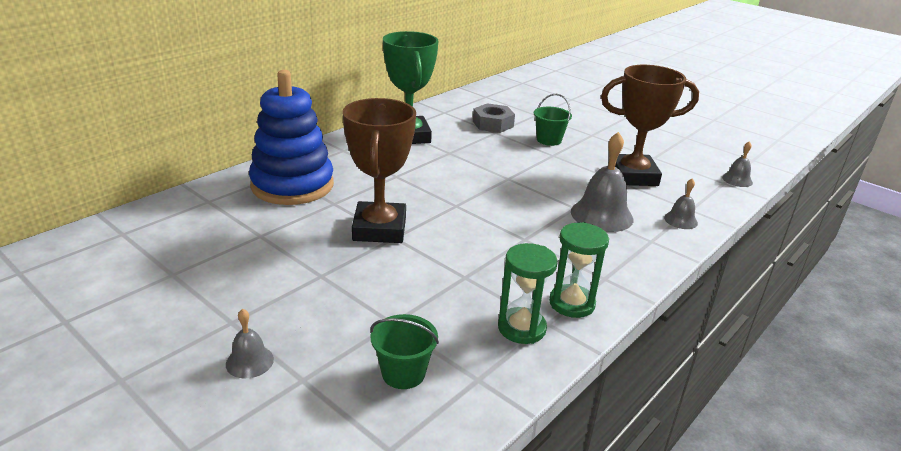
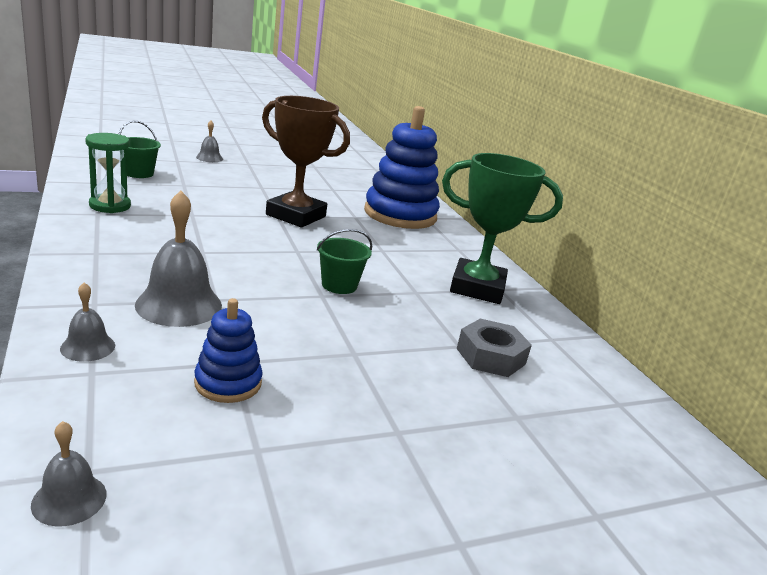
camera: 115 degrees right, 5 degrees down
green bucket [534,94,572,146] -> green bucket moved to [317,229,372,294]
green hourglass [549,222,609,318] -> none
brown trophy [601,65,699,186] -> blue stacking toy [194,298,263,403]

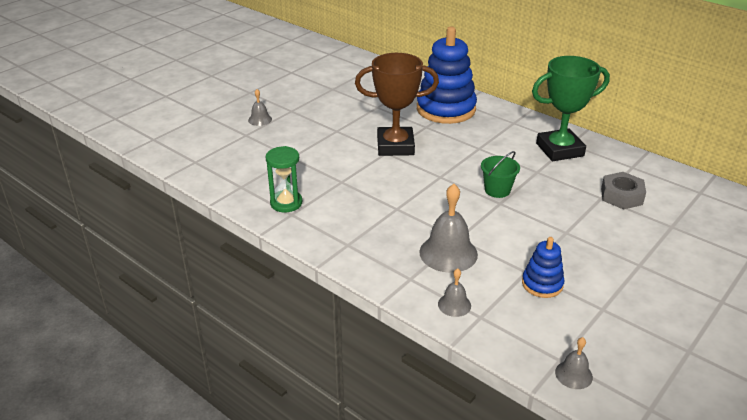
camera: 25 degrees left, 10 degrees up
green bucket [119,121,161,178] -> none

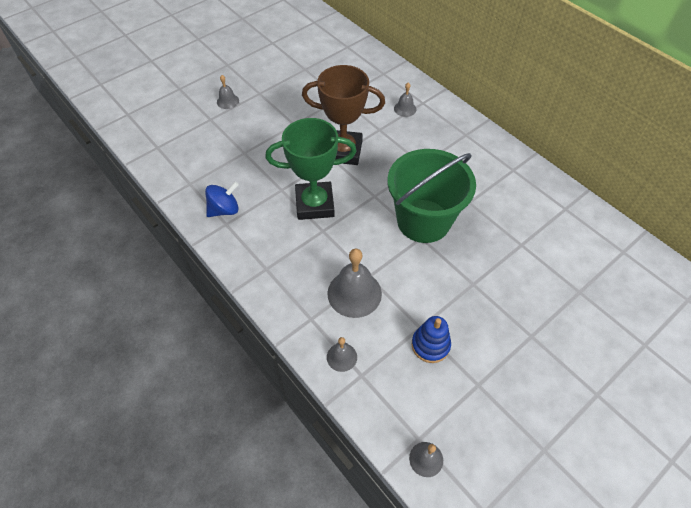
camera: 10 degrees right, 20 degrees up
green hourglass [265,146,302,212] -> blue spinning top [205,182,239,217]
blue stacking toy [417,27,477,124] -> grey bell [394,82,416,117]
green bucket [481,151,520,198] -> green bucket [388,149,476,243], size x2.19
green trophy [532,56,610,161] -> green trophy moved to [265,118,357,220]
grey nut [601,172,646,210] -> none

